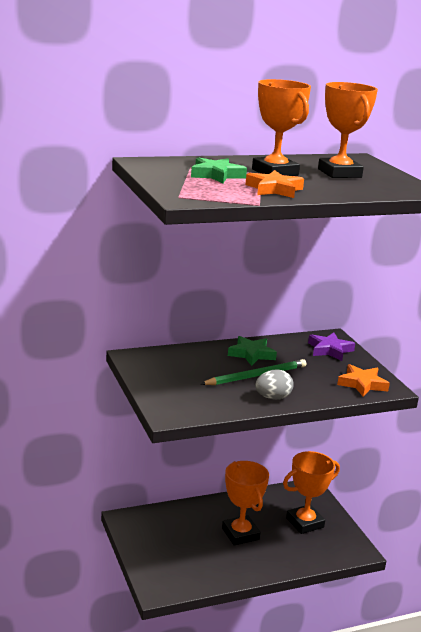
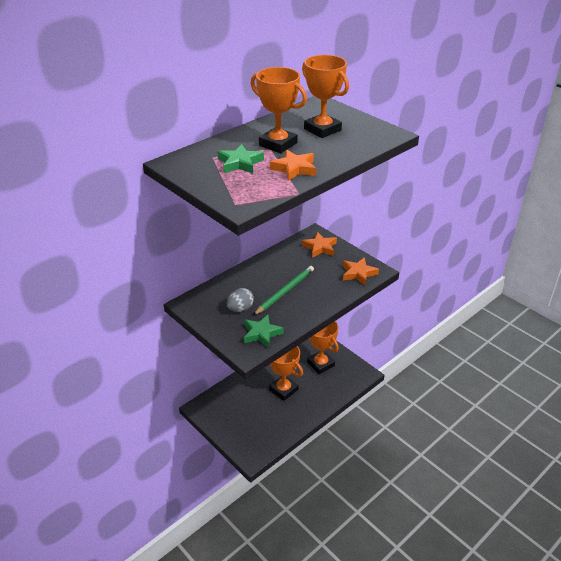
camera: 20 degrees left, 15 degrees up
green star [228,336,277,366] -> green star moved to [244,315,284,348]
grey egg [255,370,294,400] -> grey egg moved to [227,288,254,312]
orange trophy [283,451,340,534] -> orange trophy turned 75 degrees counterclockwise [307,321,339,374]
purple star [308,333,355,361] -> orange star [302,232,337,258]

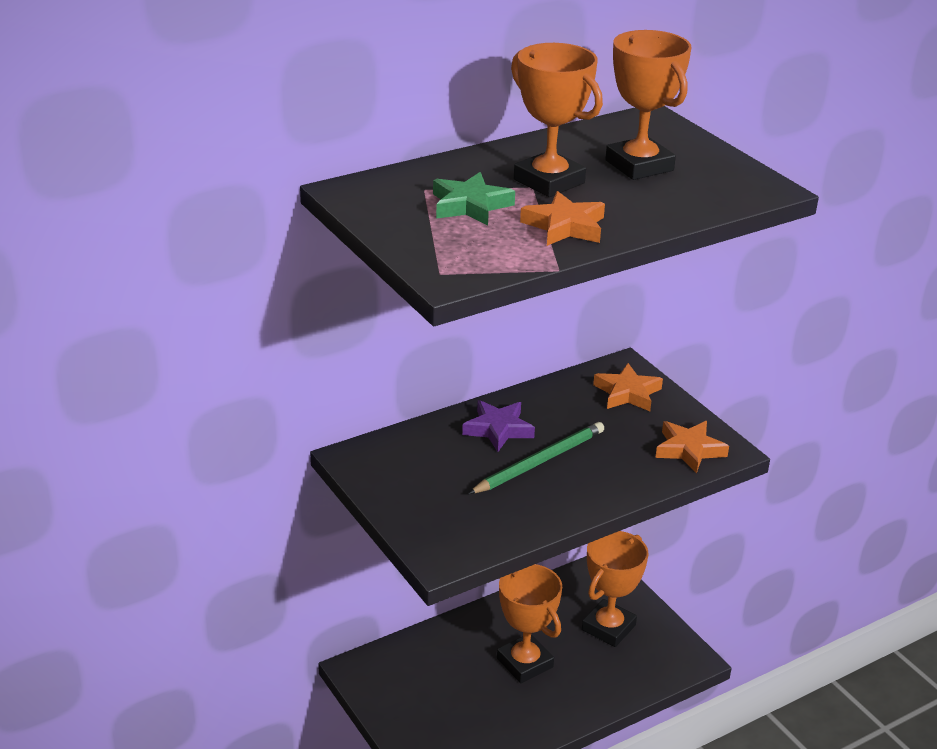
camera: 10 degrees right, 5 degrees down
grey egg [227,288,254,312] -> none
green star [244,315,284,348] -> none
orange trophy [307,321,339,374] -> orange trophy turned 60 degrees clockwise [582,531,648,647]
none -> purple star [462,400,535,452]

